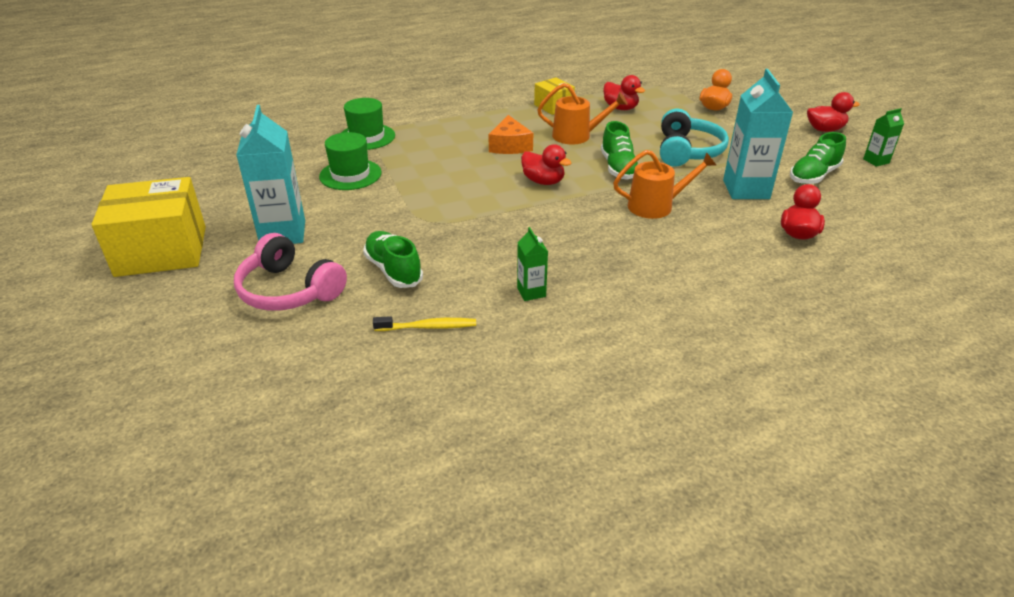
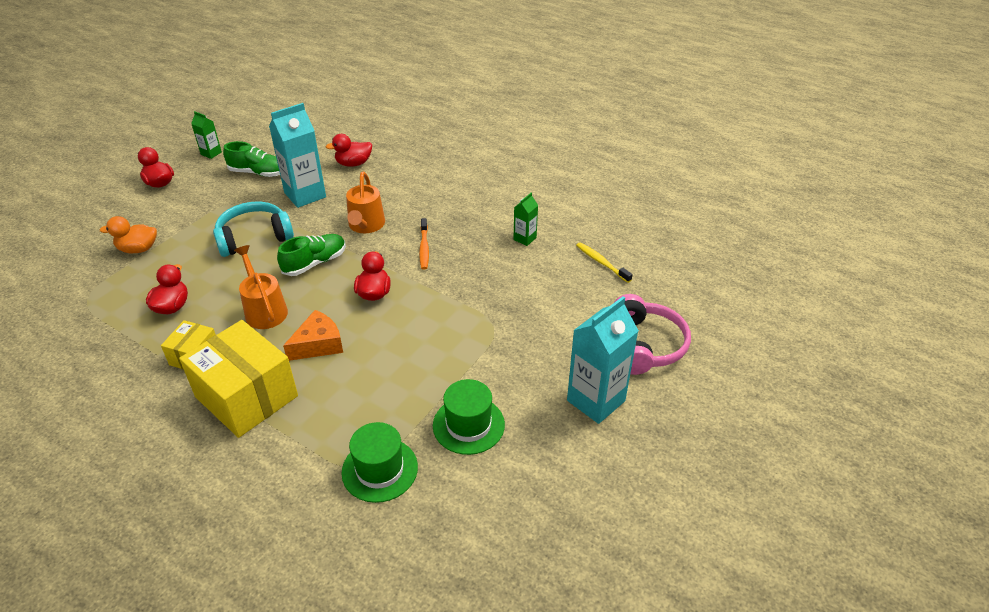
camera: 125 degrees left, 5 degrees up
yellow box [91,177,206,277] -> yellow box moved to [179,320,298,438]
green shoe [363,231,423,288] -> none
orange watering can [613,150,716,219] -> orange watering can turned 135 degrees counterclockwise [346,172,385,233]
none -> orange toothbrush [419,218,429,270]

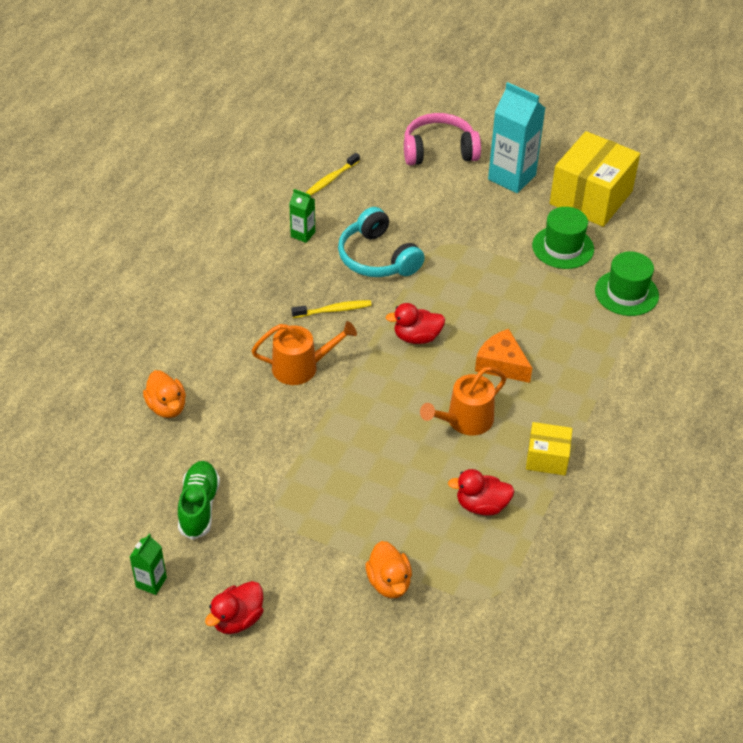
camera: 100 degrees left, 5 degrees up
yellow box [179,320,298,438] -> yellow box moved to [550,131,640,227]
turquoise headphones [213,202,294,257] -> turquoise headphones moved to [338,207,425,277]
turquoise carton [269,103,326,208] -> none
green shoe [277,234,346,276] -> none
red duck [326,134,372,167] -> orange duck [143,370,186,418]
orange toothbrush [419,218,429,270] -> yellow toothbrush [291,300,372,318]

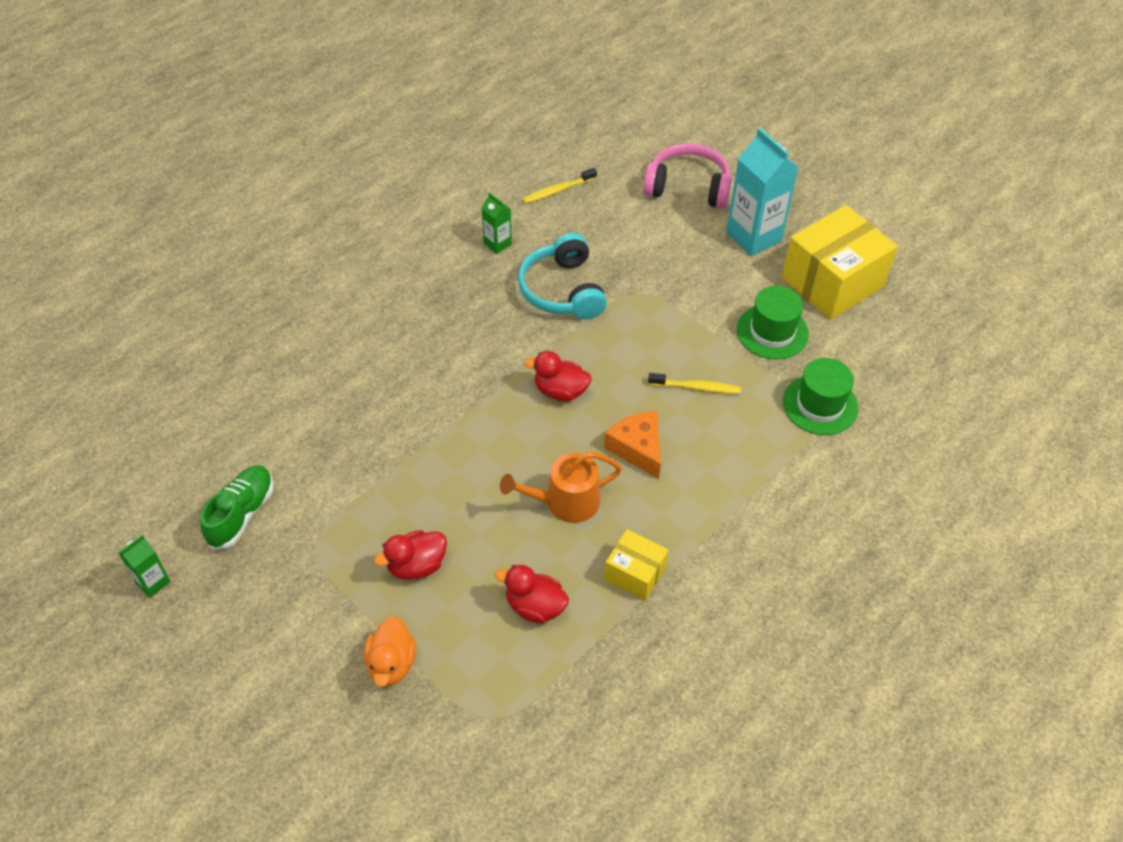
camera: 20 degrees right, 5 degrees up
orange duck [143,370,186,418] -> none
red duck [205,581,263,634] -> red duck moved to [374,530,447,580]
orange watering can [251,321,357,385] -> none
yellow toothbrush [291,300,372,318] -> yellow toothbrush moved to [648,373,741,394]

